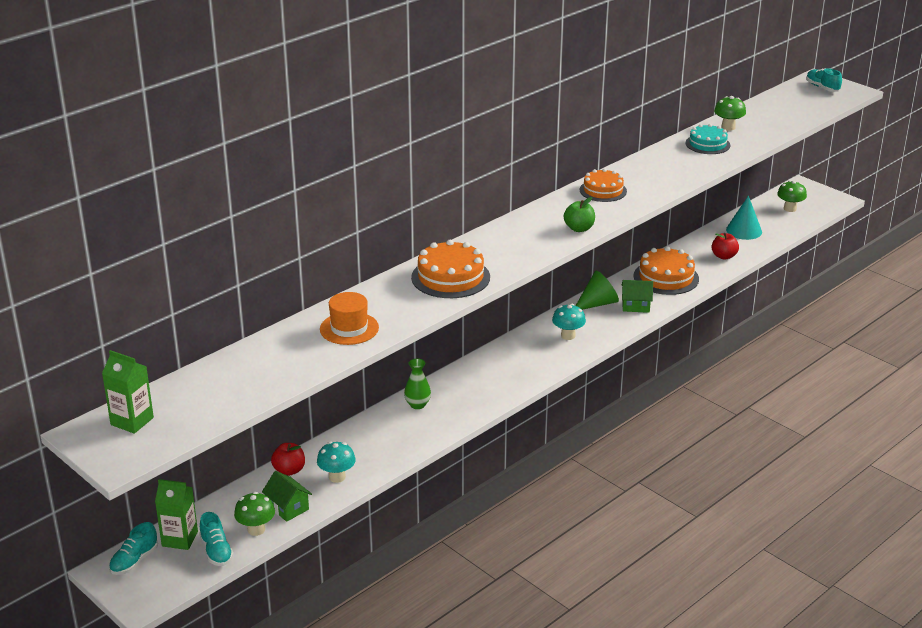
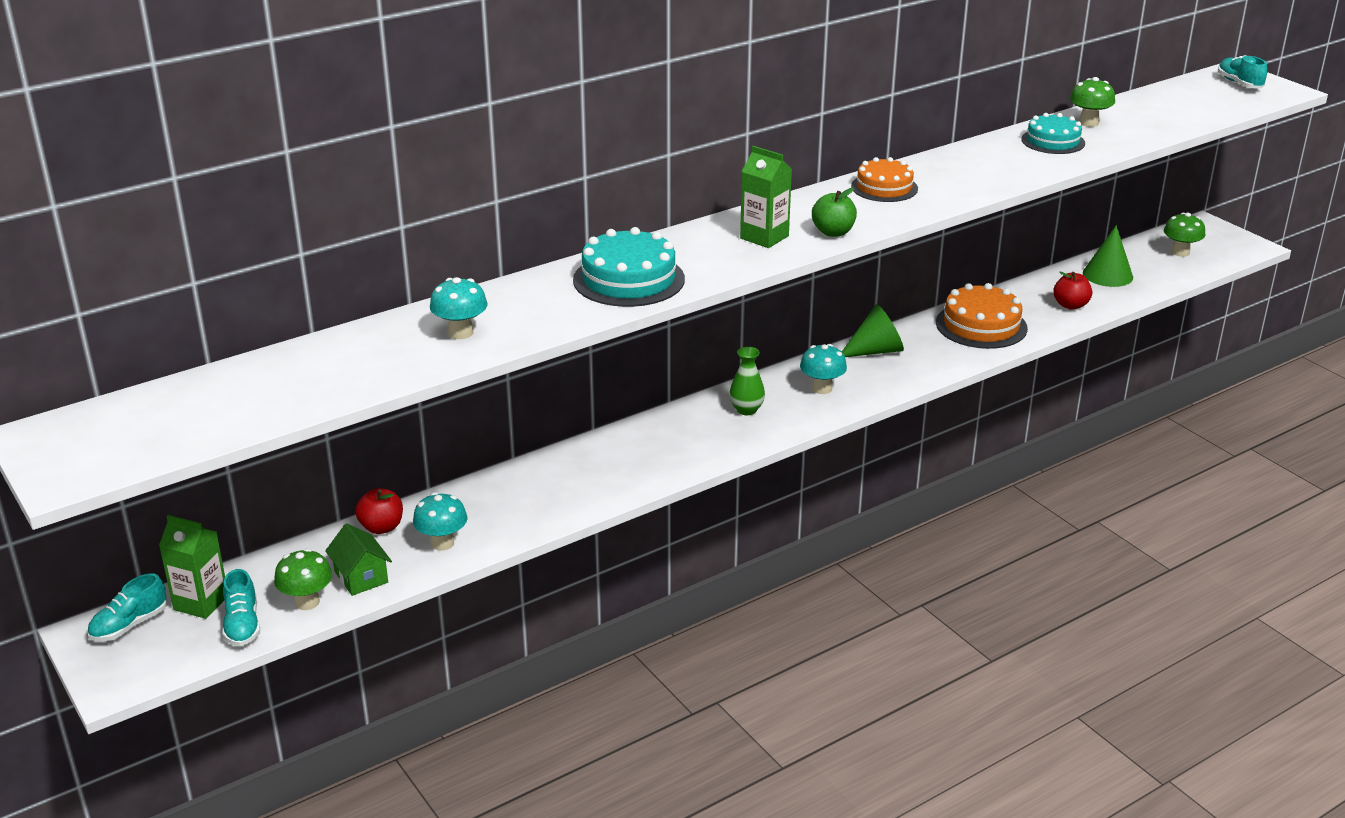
camera: 10 degrees right, 0 degrees up
green carton [102,350,154,434] -> green carton moved to [740,146,792,248]
orange hat [320,292,379,345] -> turquoise mushroom [430,277,488,339]
green vase [404,358,431,409] -> green vase moved to [729,347,765,415]
orange cake [411,240,490,298] -> turquoise cake [573,227,685,307]
green house [622,280,653,313] -> none
turquoise cone [726,196,762,240] -> green cone [1083,225,1133,287]

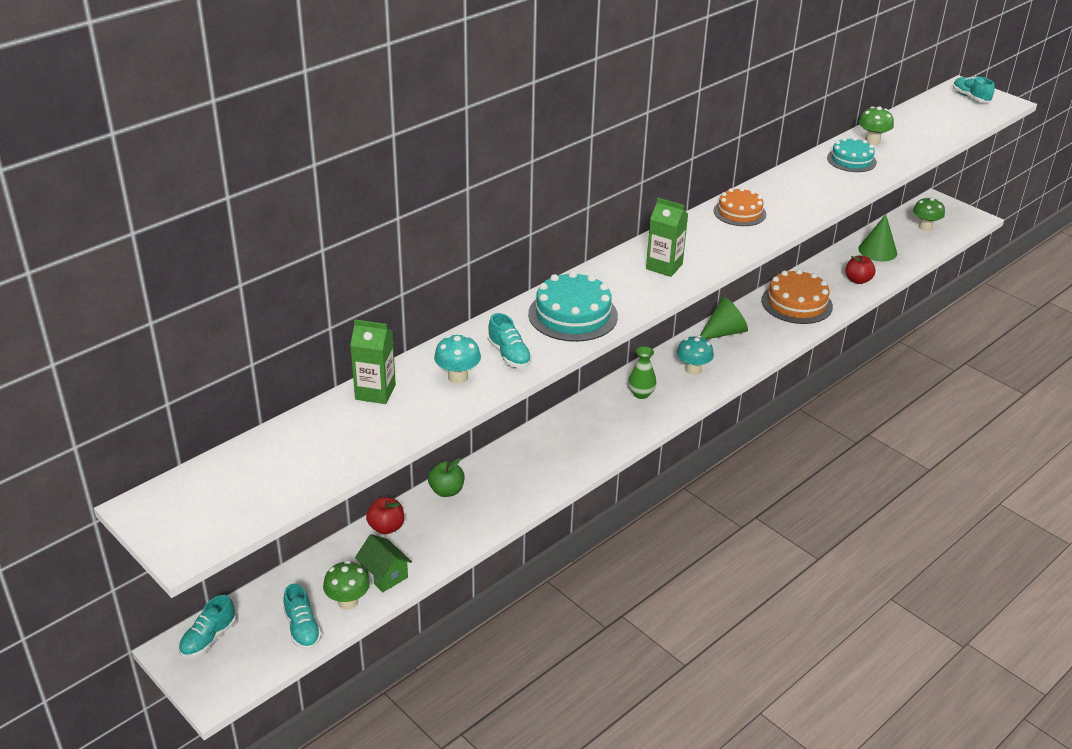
camera: 10 degrees left, 5 degrees up
green carton [159,515,225,619] -> green carton moved to [350,319,396,404]
turquoise mushroom [413,492,467,551] -> none
green apple [812,188,857,237] -> green apple moved to [428,458,465,497]
none -> turquoise shoe [488,313,532,368]

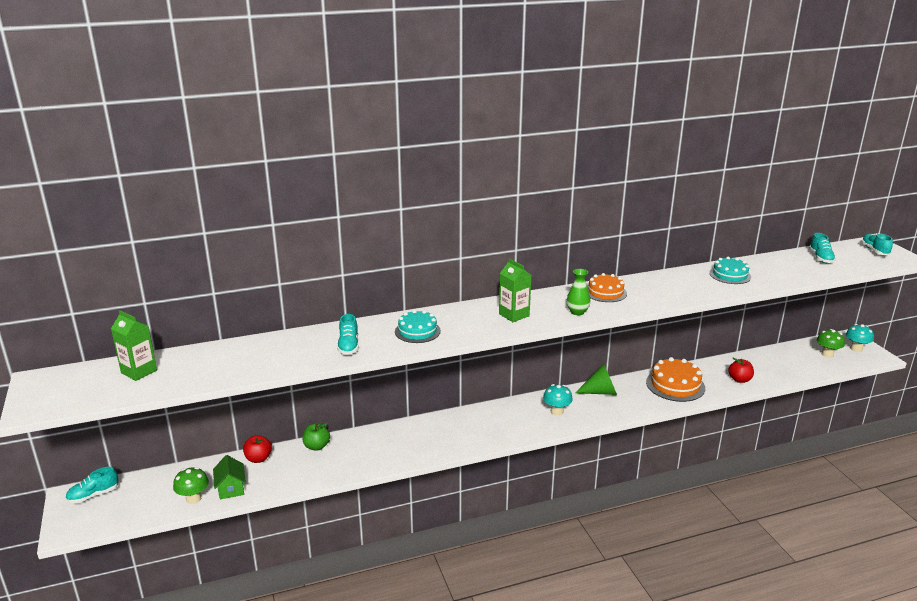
camera: 25 degrees right, 10 degrees down
turquoise shoe [283,583,322,650] -> turquoise shoe moved to [809,233,836,263]
green carton [350,319,396,404] -> green carton moved to [111,310,157,381]
turquoise mushroom [434,334,481,384] -> turquoise mushroom moved to [846,324,874,352]
turquoise cake [528,271,618,342] -> turquoise cake [395,310,441,343], size x0.67
green vase [628,346,657,399] -> green vase moved to [566,269,591,315]
green cone [858,214,897,261] -> none
green mushroom [859,106,894,145] -> none

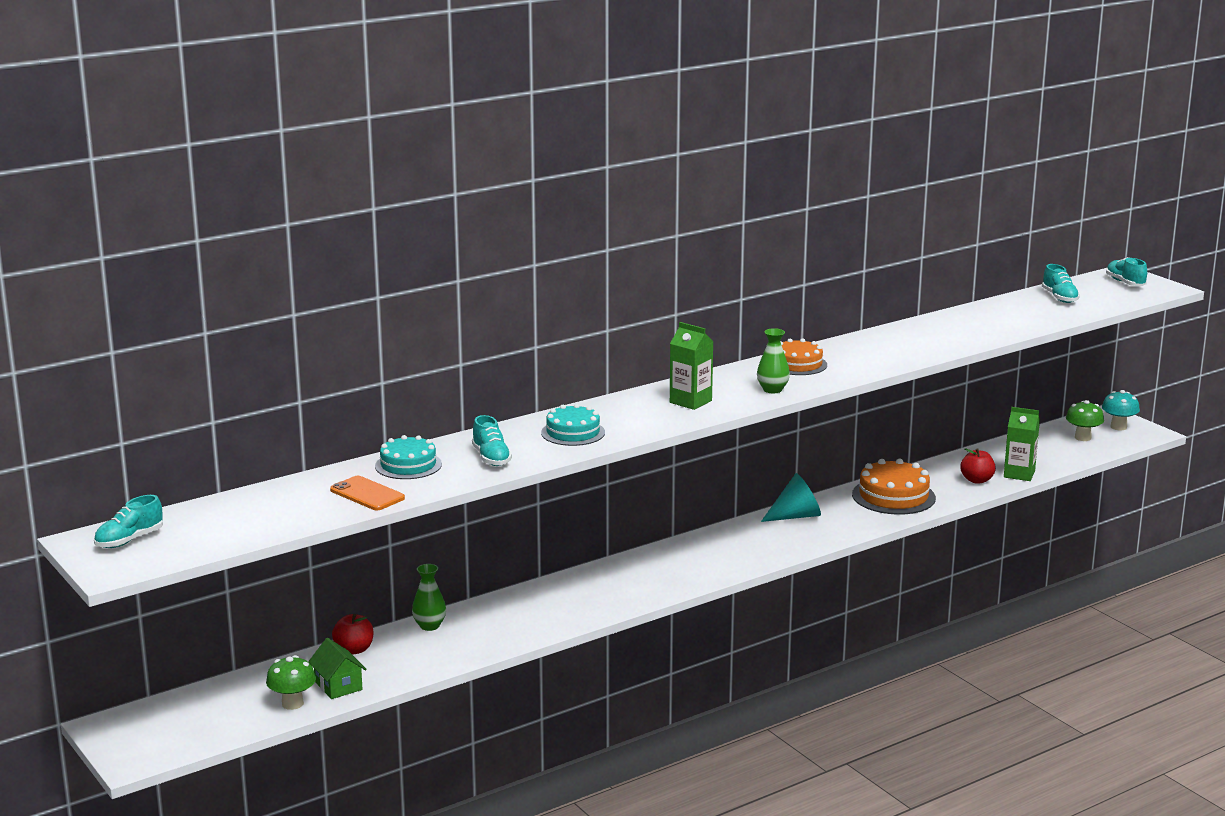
camera: 15 degrees left, 5 degrees down
turquoise shoe [65,467,118,503] -> turquoise shoe moved to [94,495,163,548]
green carton [111,310,157,381] -> green carton moved to [1004,407,1040,481]
green apple [302,423,330,451] -> green vase [412,564,446,631]
turquoise mushroom [543,384,573,416] -> none
green cone [575,363,617,395] -> turquoise cone [761,473,821,522]
turquoise cake [709,257,751,284] -> turquoise cake moved to [375,435,442,479]
none -> orange phone [330,476,405,510]

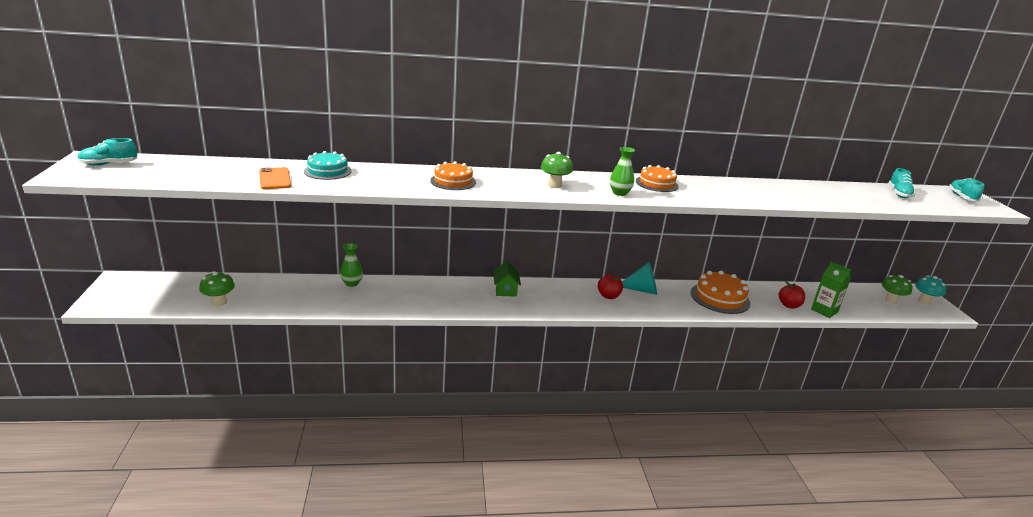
camera: 25 degrees right, 5 degrees up
green house [308,638,367,699] -> green house moved to [493,261,521,297]
red apple [332,614,373,655] -> red apple moved to [598,274,623,299]
turquoise shoe [472,415,512,466] -> none
turquoise cake [541,404,605,446] -> orange cake [430,161,476,190]
green carton [670,322,713,410] -> green mushroom [541,152,573,188]

